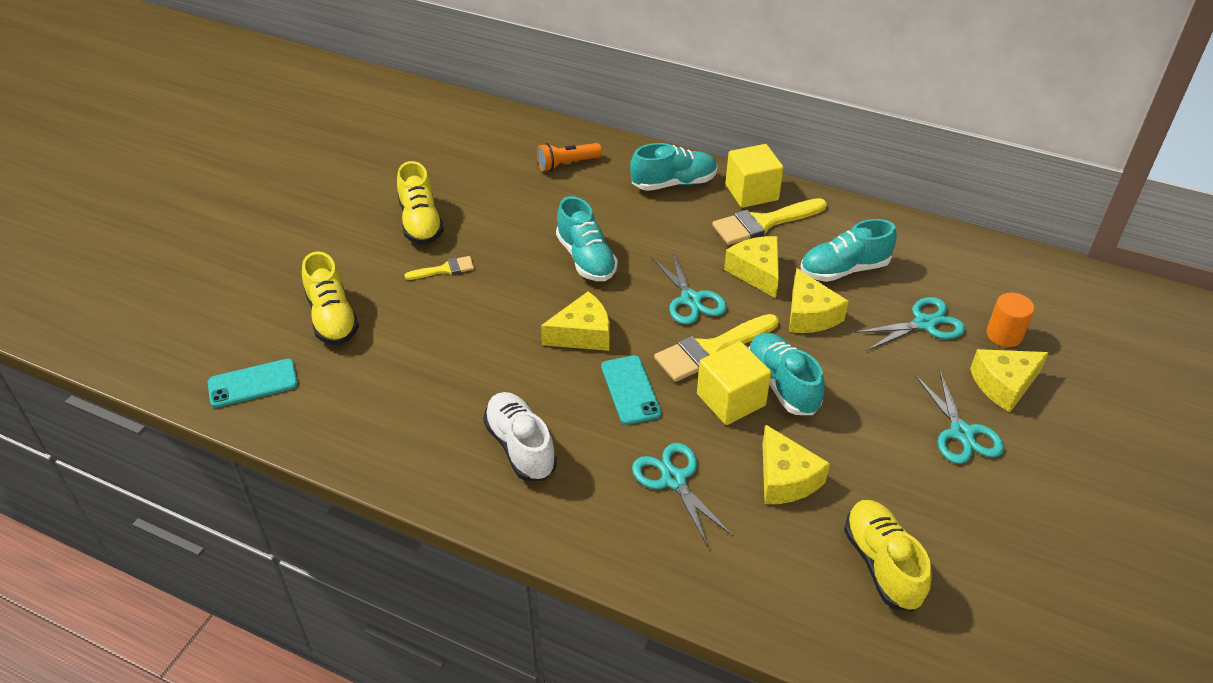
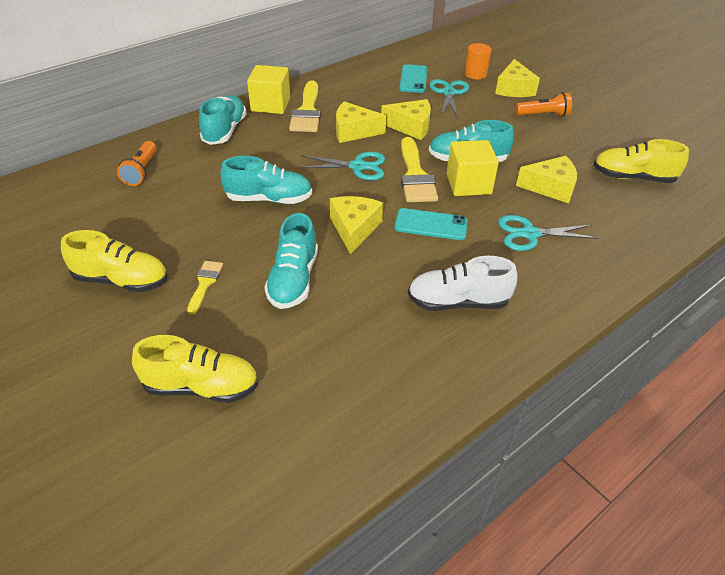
camera: 65 degrees left, 0 degrees up
turquoise phone [208,359,298,408] -> turquoise phone moved to [399,64,427,93]
turquoise shoe [801,219,897,282] -> turquoise shoe moved to [264,213,318,309]
turquoise scissors [915,370,1004,464] -> orange flashlight [515,92,572,117]

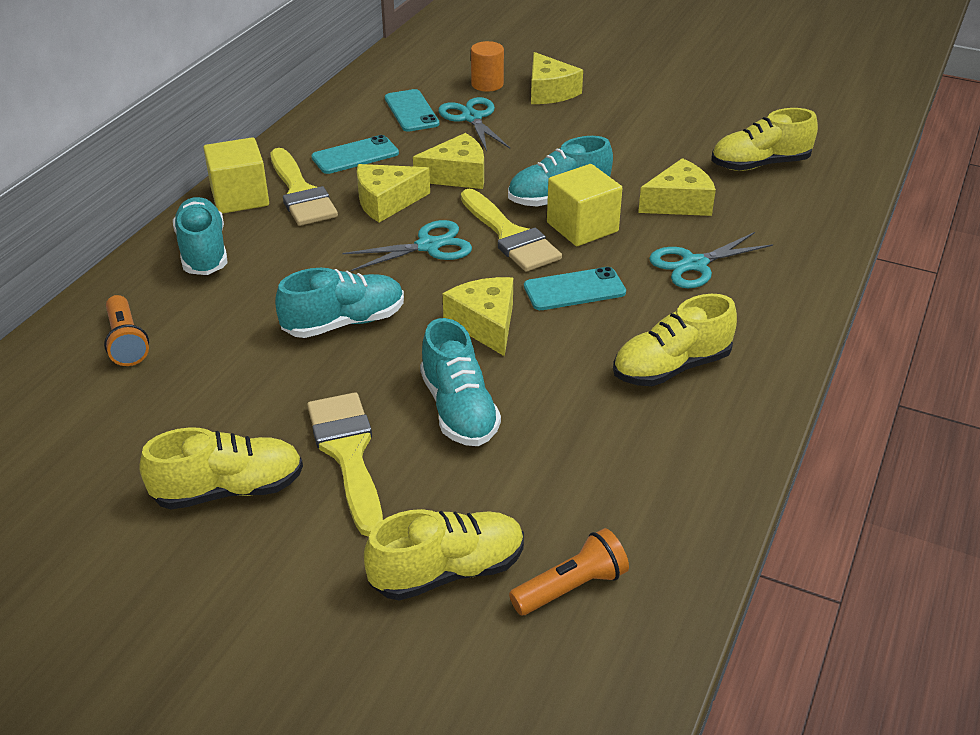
camera: 25 degrees left, 5 degrees down
yellow brush [187,261,223,315] -> yellow brush [307,392,383,537], size x1.86
white shoe [408,256,517,311] -> yellow shoe [613,294,737,386]
orange flashlight [515,92,572,117] -> orange flashlight moved to [509,528,629,615]
none -> turquoise phone [311,135,399,174]

